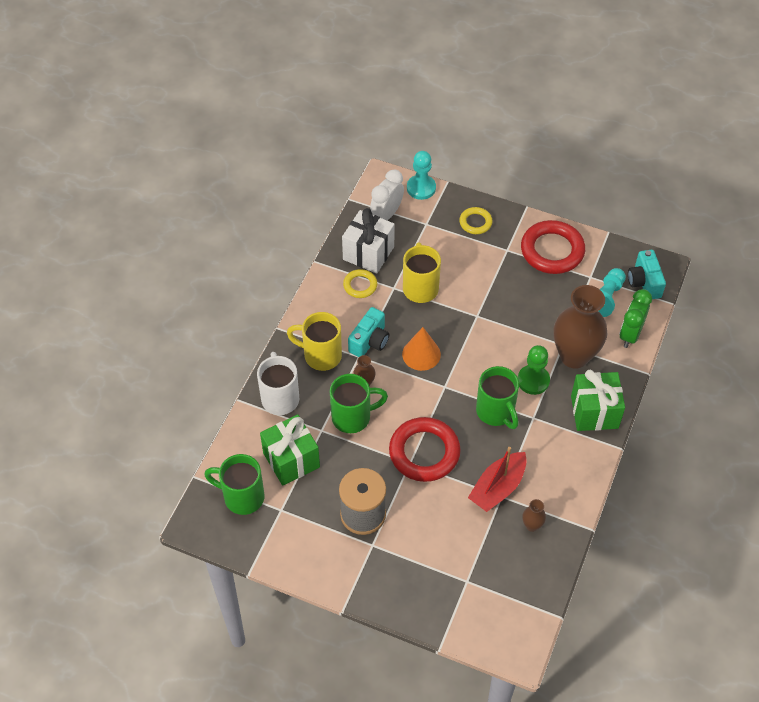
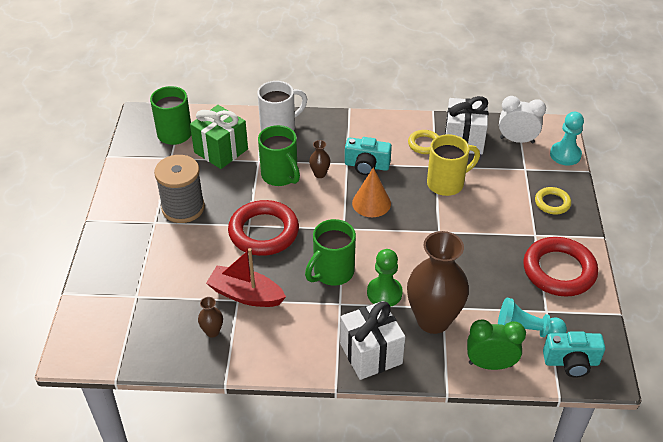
camera: 70 degrees right, 10 degrees down
yellow mug [287,312,342,371] -> none
green gift [571,370,625,431] -> white gift [340,301,405,380]
turquoise camera [628,250,666,299] -> turquoise camera turned 150 degrees counterclockwise [543,331,605,378]

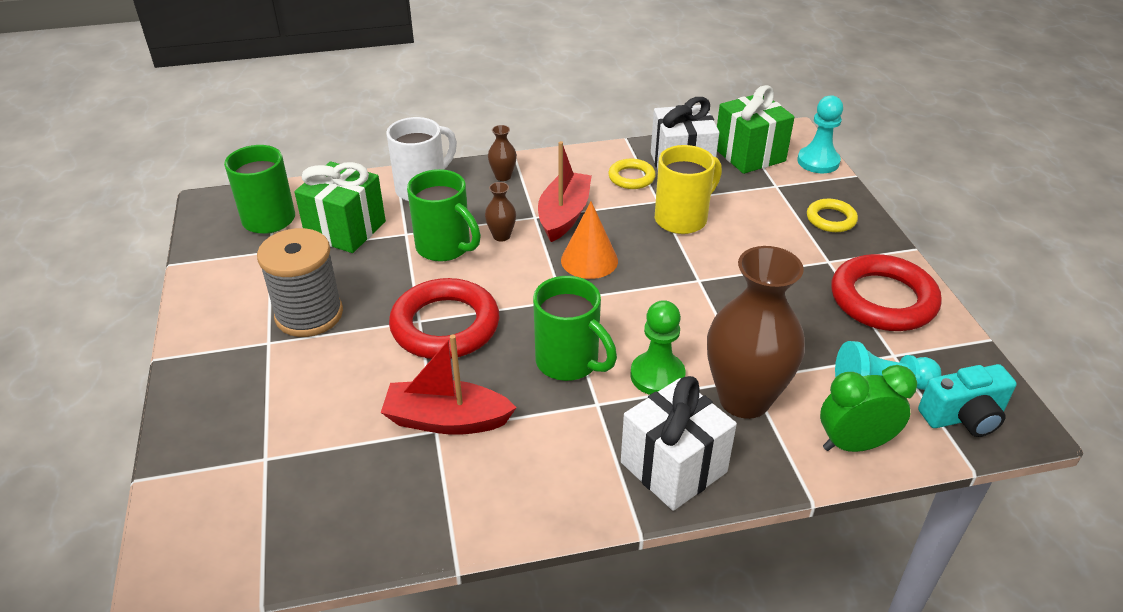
camera: 15 degrees left, 5 degrees down
brown vase [198,297,223,337] -> brown vase moved to [488,125,517,181]
green mug [305,219,356,286] -> green mug turned 75 degrees counterclockwise [533,276,617,381]
turquoise camera [345,137,392,175] -> red boat [538,141,592,242]
white clock [499,96,546,144] -> green gift [717,85,794,174]

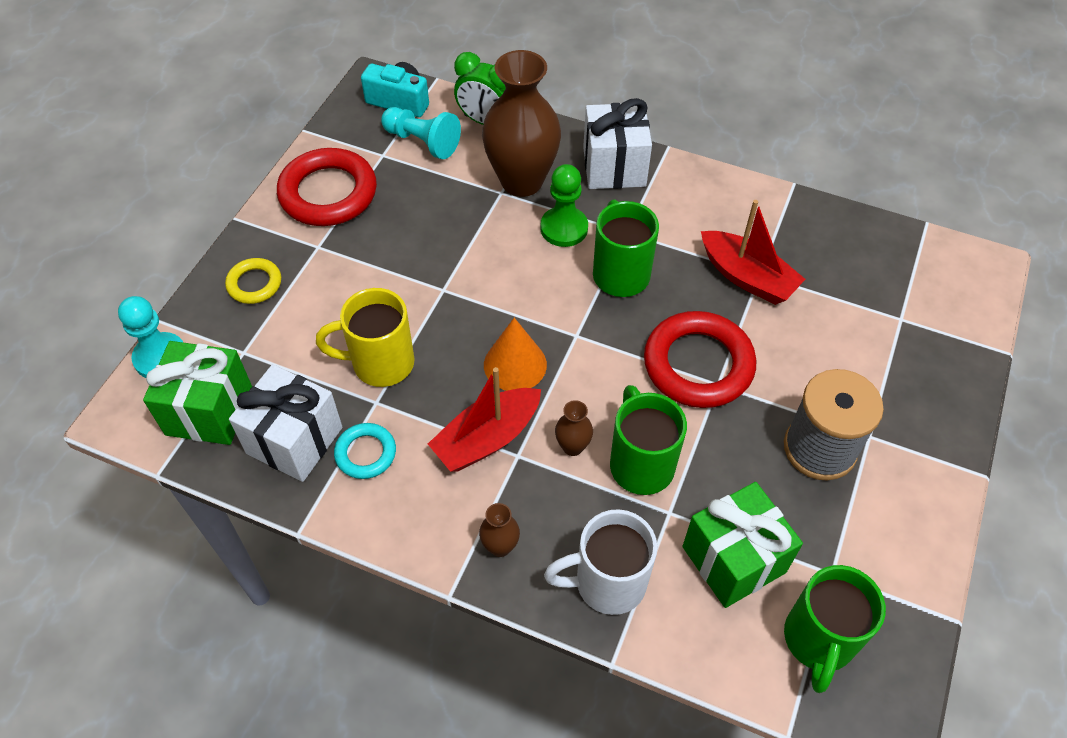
camera: 145 degrees left, 15 degrees up
yellow ring [608,158,656,189] -> turquoise ring [334,423,396,479]

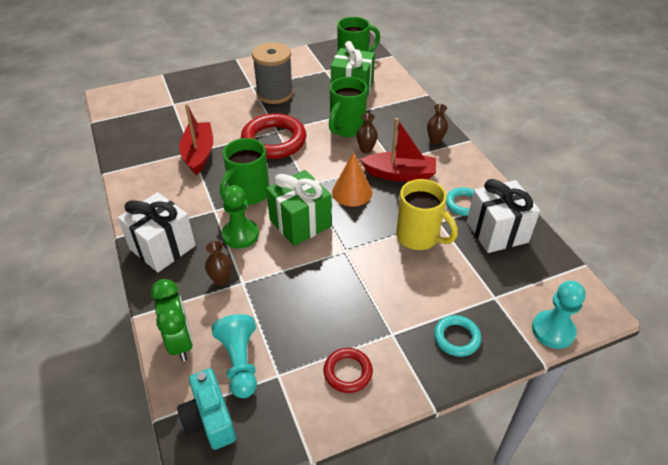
camera: 135 degrees left, 10 degrees down
green gift [143,341,252,445] -> green gift moved to [266,170,332,246]
yellow ring [225,258,281,304] -> turquoise ring [434,315,481,357]
red ring [277,148,377,226] -> red ring [323,348,373,393], size x0.52
brown vase [482,50,561,197] -> brown vase [205,241,232,286], size x0.41
white mug [544,509,657,615] -> none

